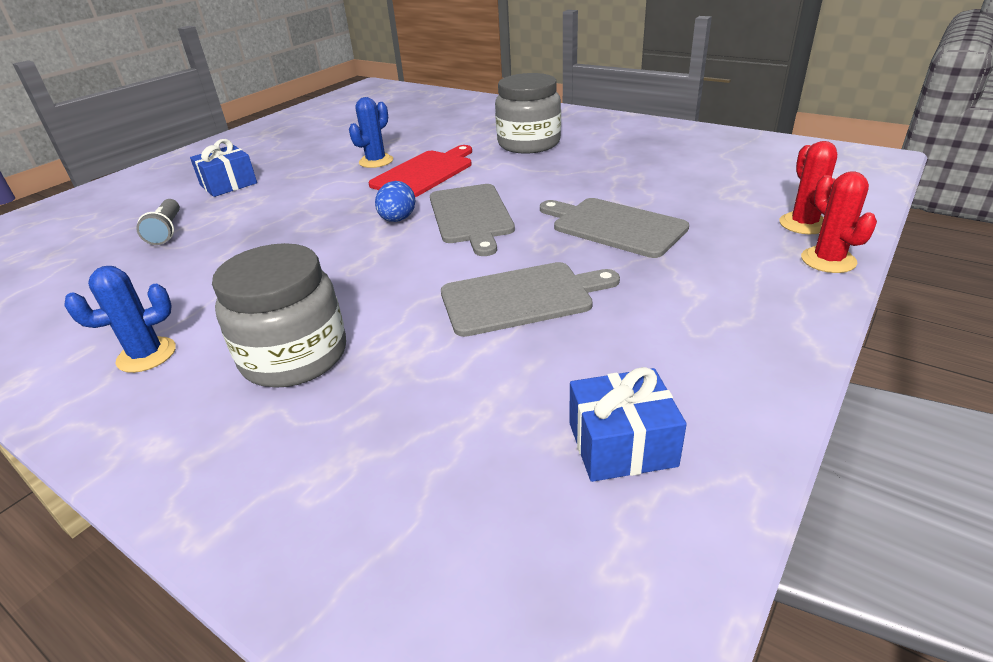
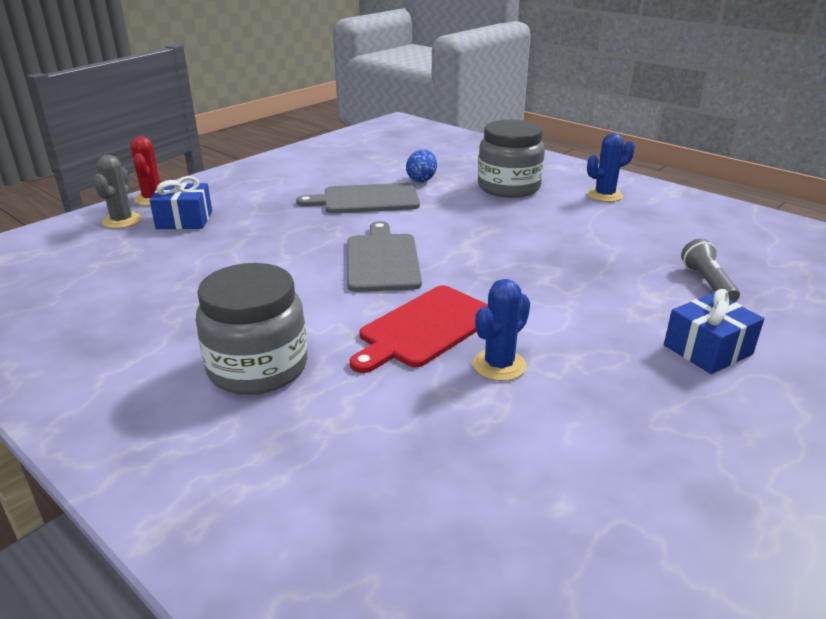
camera: 175 degrees left, 5 degrees down
blue egg [375,181,415,222] -> blue egg moved to [406,149,437,182]
grey cutting board [540,198,689,258] -> none
blue gift [569,367,687,482] -> blue gift moved to [149,176,212,229]
red cactus [780,141,837,234] -> grey cactus [94,155,142,229]

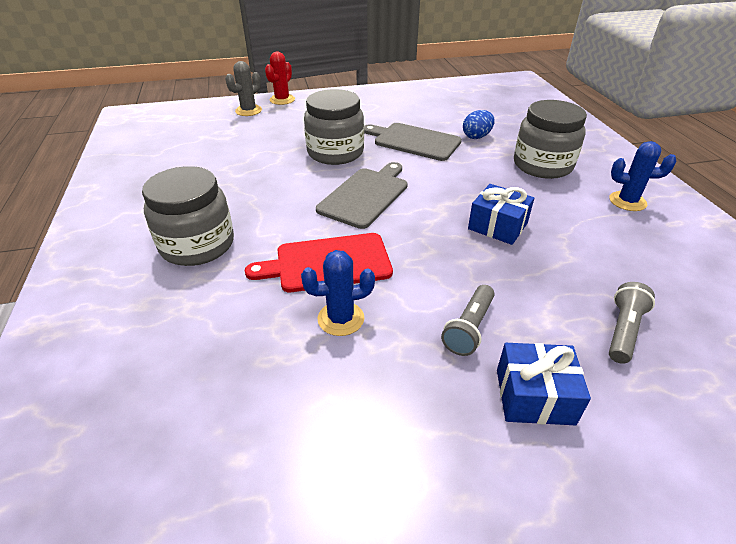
camera: 35 degrees right, 10 degrees up
blue gift [149,176,212,229] -> blue gift moved to [468,184,534,245]
none -> grey jar [304,89,364,165]
none -> grey flashlight [441,285,495,356]

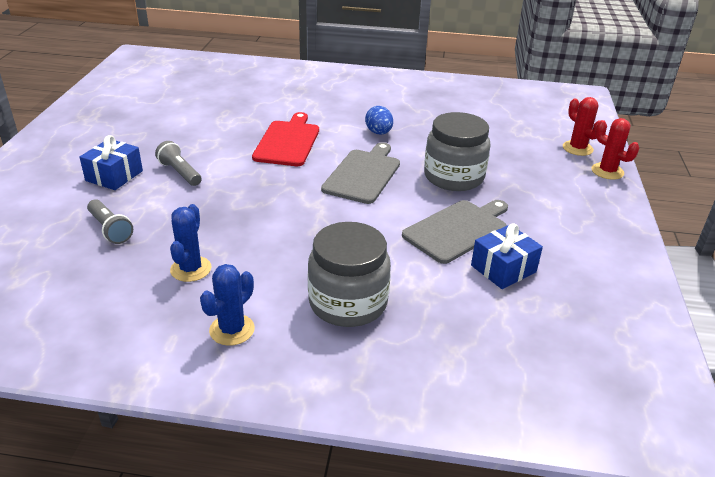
camera: 110 degrees right, 5 degrees down
grey jar [142,166,234,266] -> none
grey cactus [225,61,262,116] -> red cactus [563,97,601,156]
blue cactus [301,250,375,336] -> blue cactus moved to [170,204,211,282]
grey cutting board [316,162,407,229] -> grey cutting board turned 120 degrees counterclockwise [321,142,400,204]
blue egg [463,110,495,139] -> blue egg moved to [365,106,393,134]
blue gift [468,184,534,245] -> blue gift moved to [471,223,543,289]

